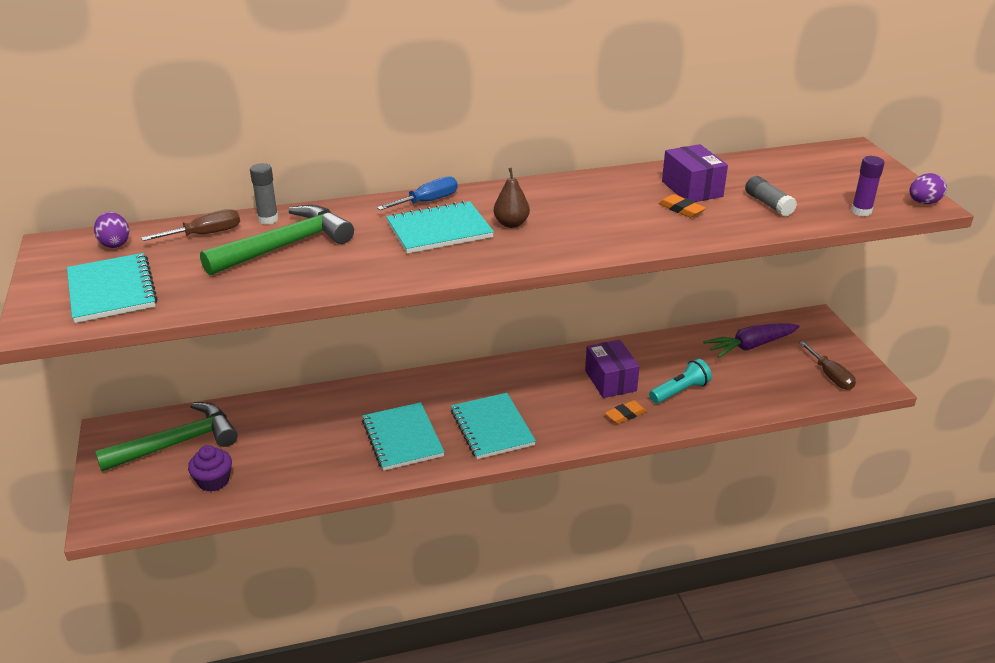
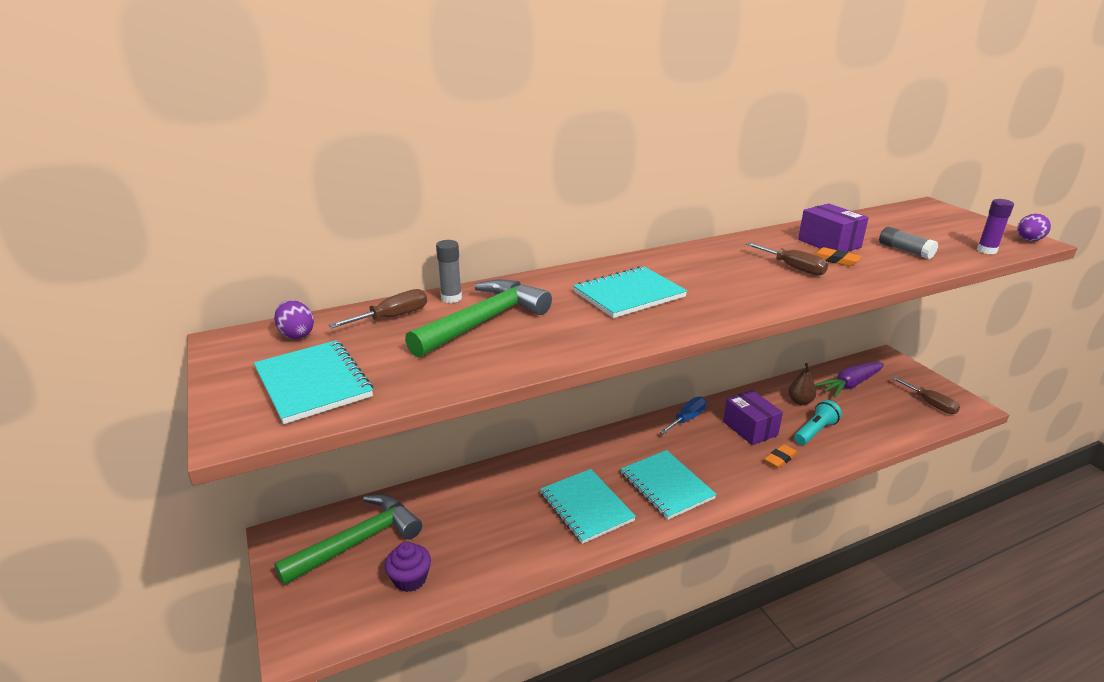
camera: 10 degrees left, 5 degrees down
blue screwdriver [377,176,458,210] -> blue screwdriver moved to [660,397,706,434]
brown pear [494,168,530,228] -> brown pear moved to [788,363,816,405]
none -> brown screwdriver [746,242,828,276]

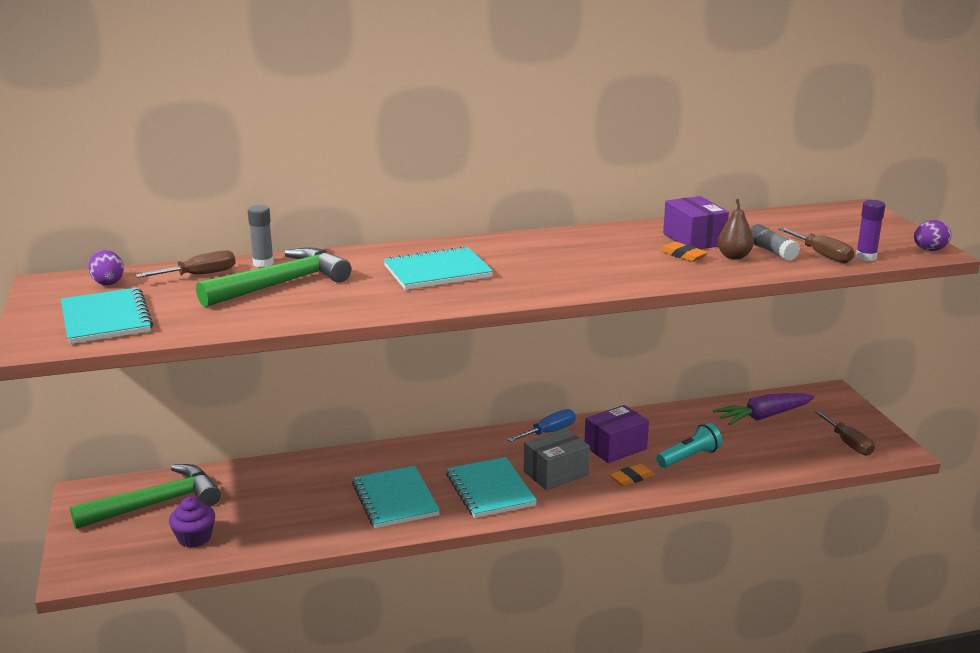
camera: 10 degrees right, 5 degrees down
purple box [723,390,783,445] -> purple box turned 75 degrees clockwise [585,405,649,463]
brown screwdriver [746,242,828,276] -> brown screwdriver moved to [778,227,854,263]
brown pear [788,363,816,405] -> brown pear moved to [717,199,754,260]
none -> grey box [524,429,590,490]

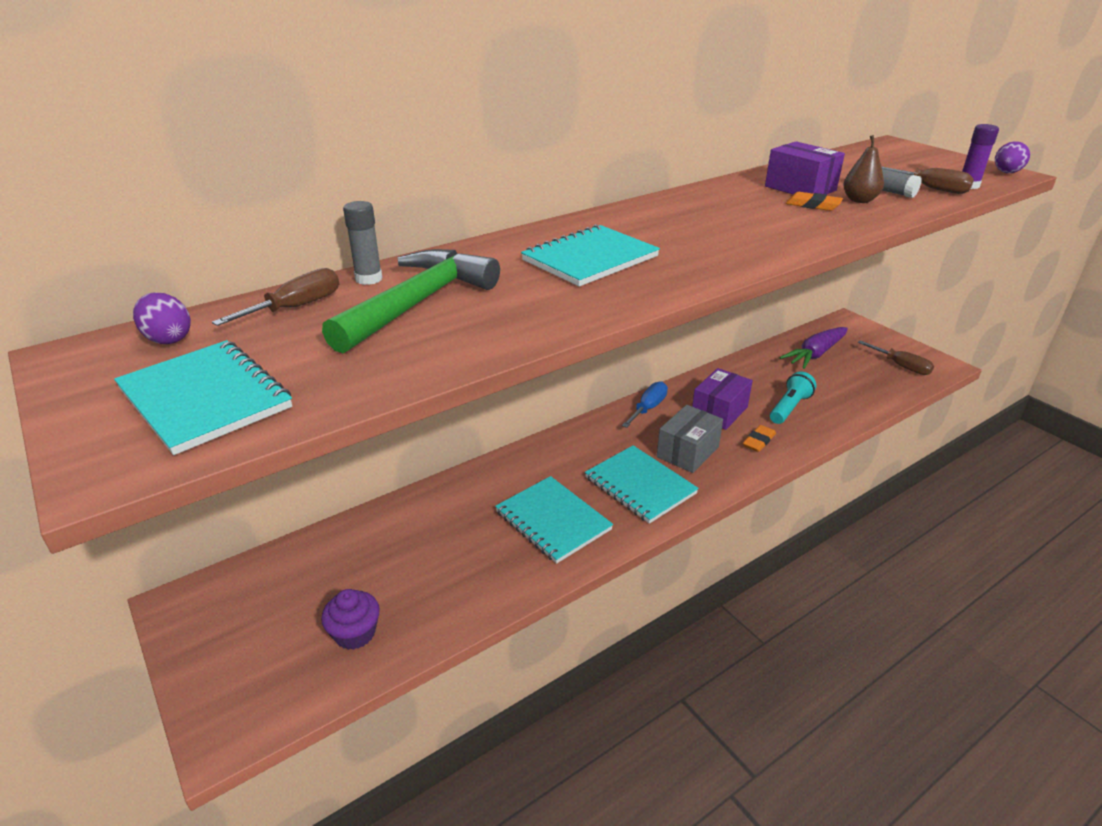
camera: 20 degrees left, 10 degrees up
green hammer [70,464,221,529] -> none

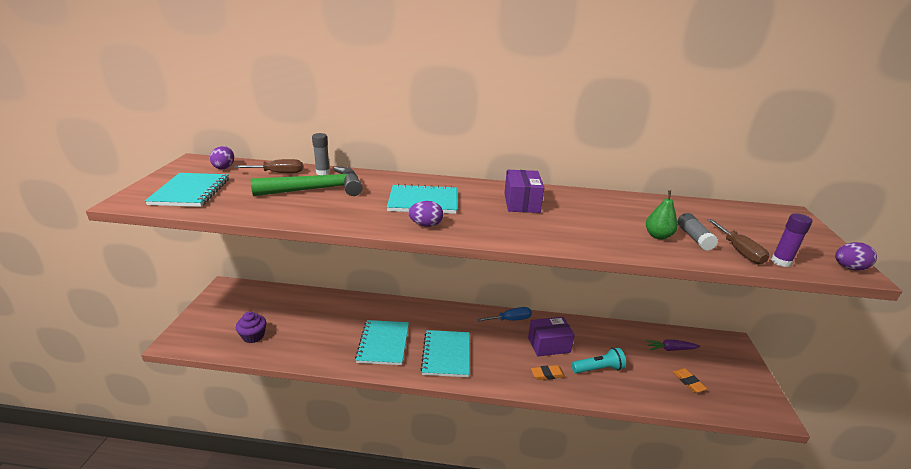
camera: 40 degrees right, 5 degrees down
grey box [657,405,723,473] -> none
purple box [765,141,845,195] -> purple box moved to [504,170,544,213]
purple carrot [780,327,848,369] -> purple carrot [645,339,700,351], size x0.65
orange eraser [786,192,843,211] -> orange eraser moved to [673,368,707,393]
brown pear [843,135,884,203] -> green pear [646,190,678,240]
brown screwdriver [858,340,934,375] -> none
none -> purple egg [408,201,443,227]

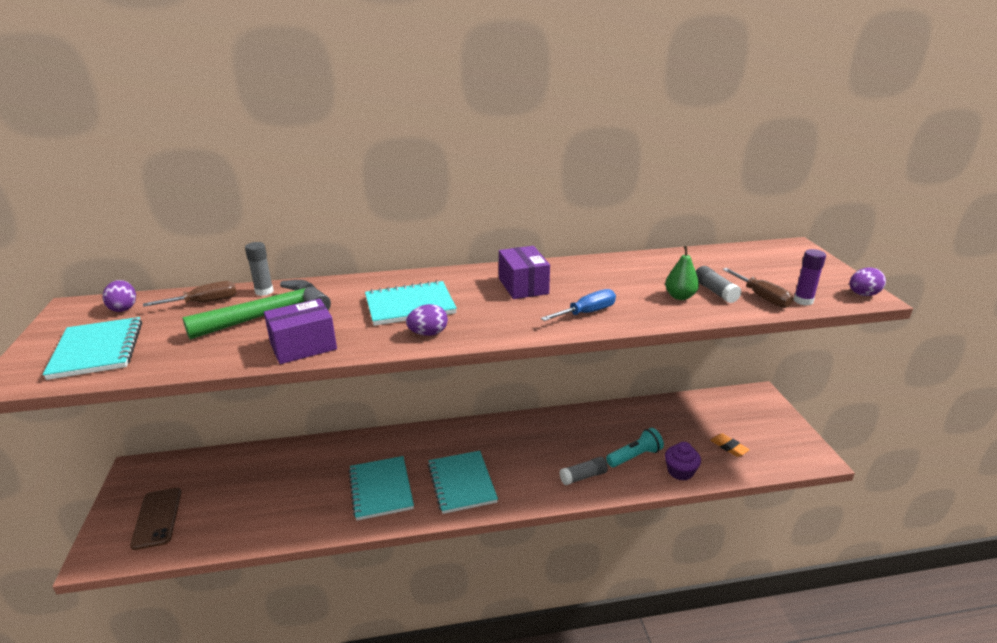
camera: 15 degrees left, 0 degrees up
purple cupcake [236,312,266,343] -> purple cupcake moved to [665,442,701,480]
blue screwdriver [477,307,532,322] -> blue screwdriver moved to [541,289,616,321]
purple box [528,317,575,357] -> purple box moved to [264,299,337,364]
orange eraser [531,365,565,380] -> grey glue stick [560,457,608,485]
purple carrot [645,339,700,351] -> none
none -> brown phone [130,488,181,550]

